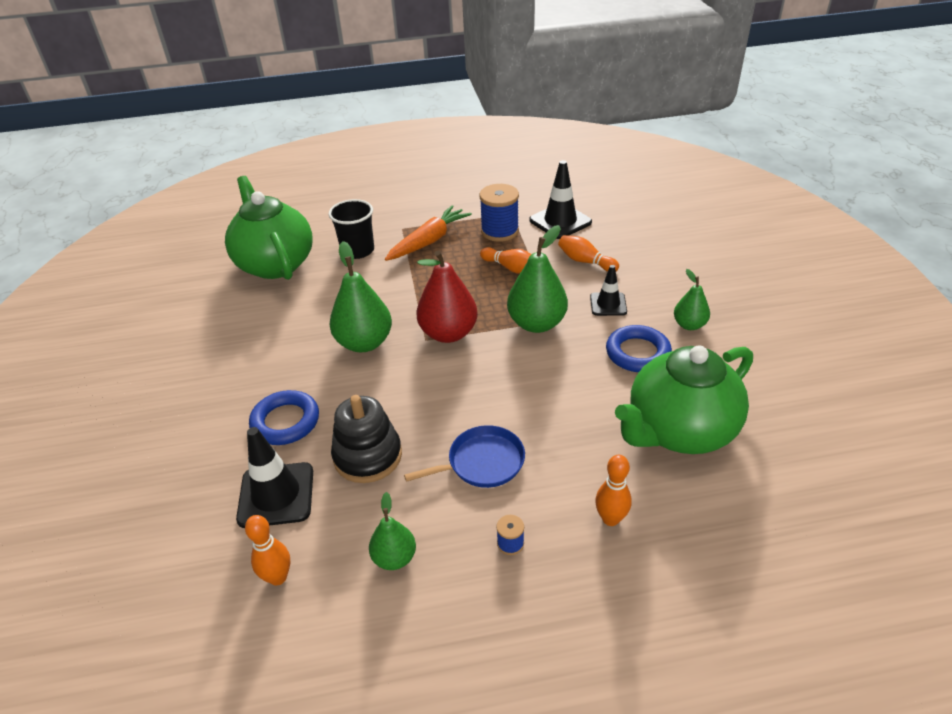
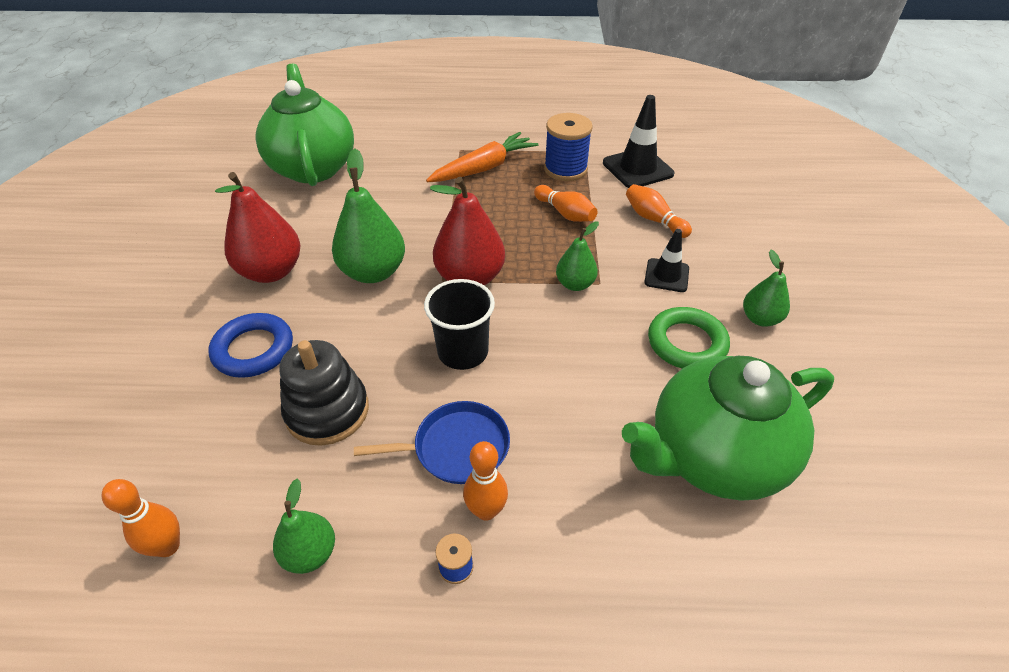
camera: 10 degrees right, 5 degrees up
black traffic cone [236,427,313,528] -> none
black cup [328,199,374,259] -> black cup moved to [424,279,495,370]
green pear [507,225,568,333] -> green pear [556,221,599,291], size x0.58
orange bowling pin [595,455,632,526] -> orange bowling pin moved to [463,441,508,521]
blue ring [606,325,672,372] -> green ring [648,307,730,368]
none -> red pear [215,172,301,283]

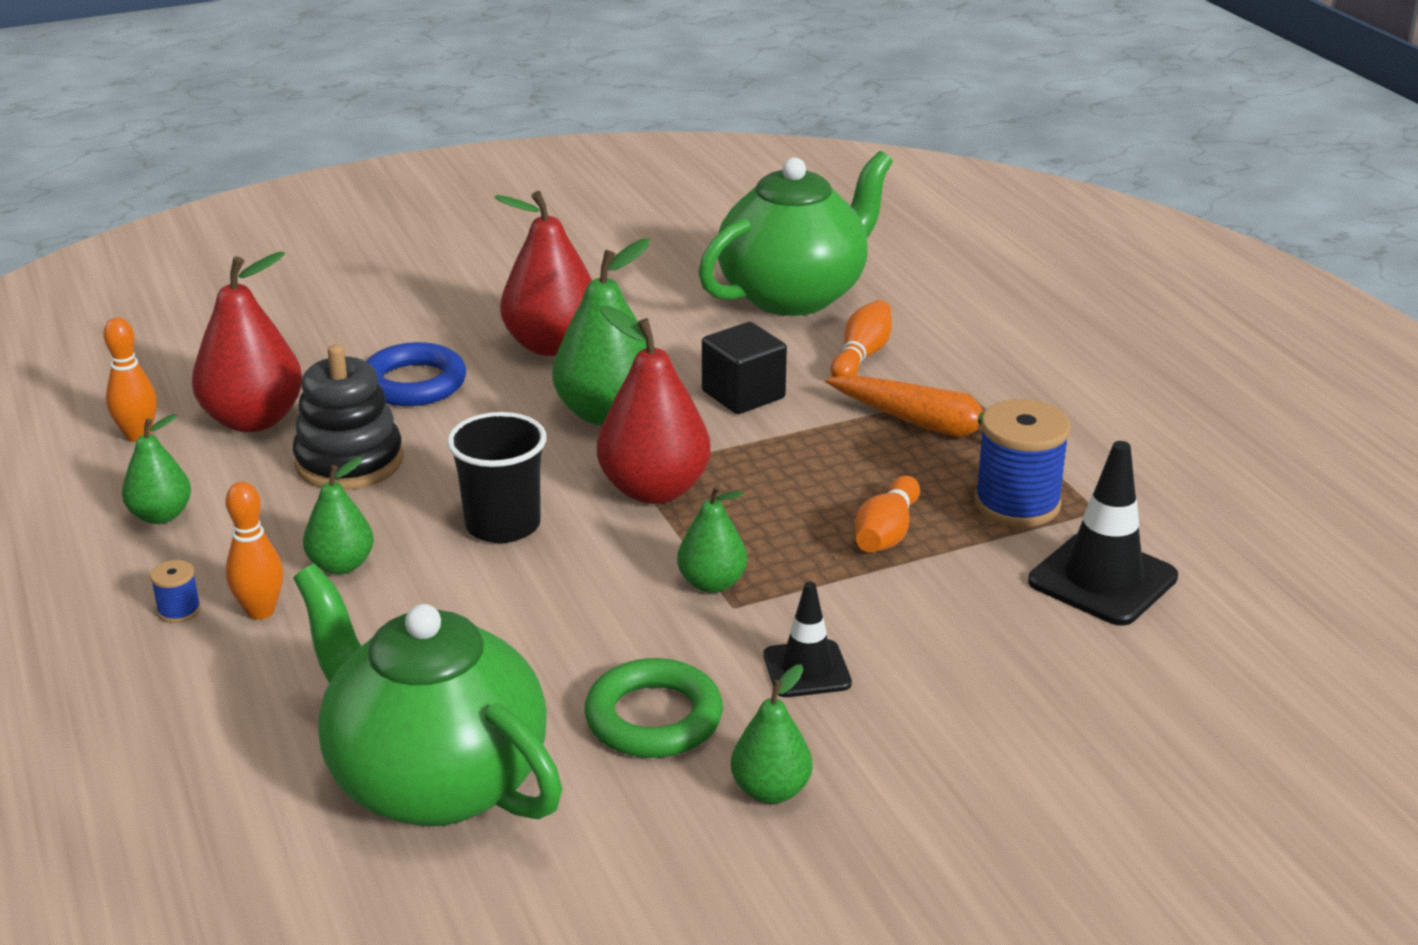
camera: 65 degrees right, 15 degrees down
blue pan [354,401,510,484] -> green pear [303,457,374,574]
orange bowling pin [626,184,692,238] -> orange bowling pin moved to [831,300,892,377]
none -> red pear [192,252,302,432]
none -> black cube [702,322,787,414]

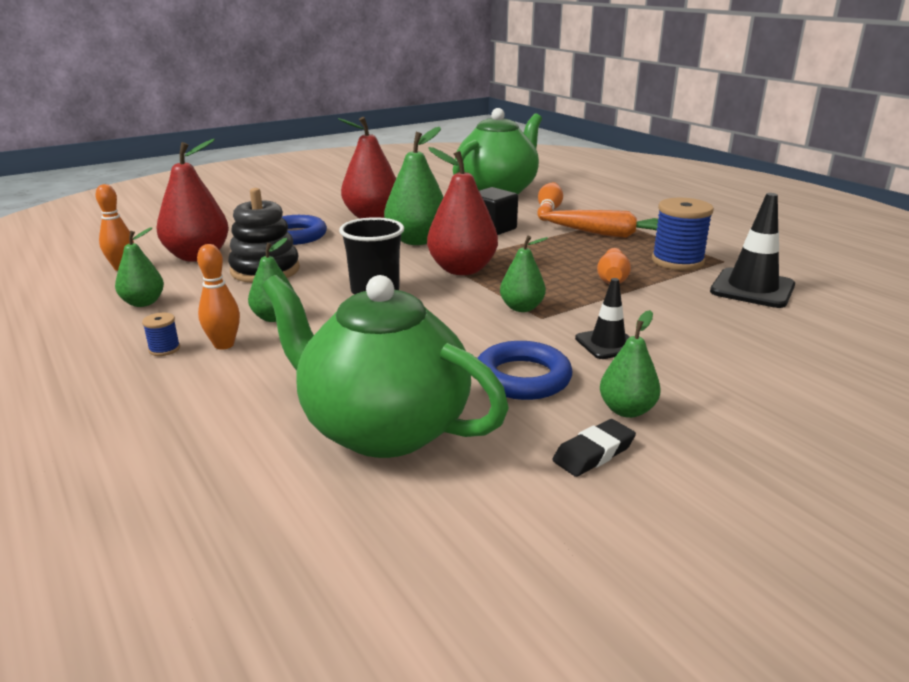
camera: 10 degrees left, 5 degrees down
green ring [584,658,723,758] -> blue ring [477,341,572,400]
none -> black eraser [552,419,636,477]

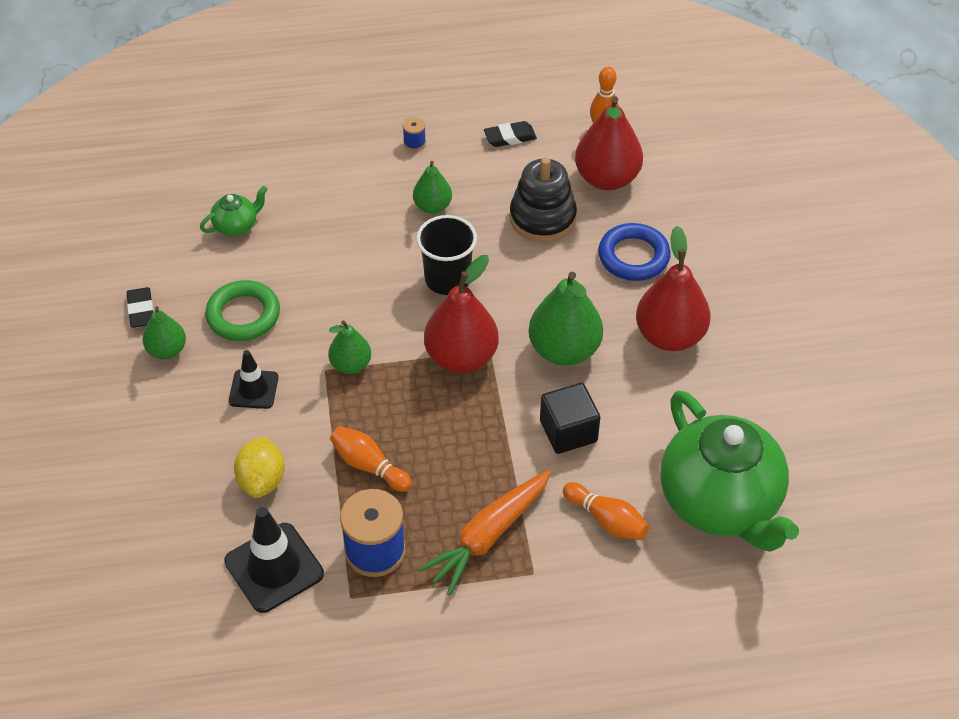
camera: 115 degrees right, 25 degrees up
green pear [115,227,164,307] -> black eraser [484,121,537,147]
orange bowling pin [197,244,240,350] -> none
green teapot [262,275,509,458] -> green teapot [200,186,267,236], size x0.42
blue ring [477,341,572,400] -> green ring [205,280,280,341]
none -> yellow lemon [234,436,285,498]

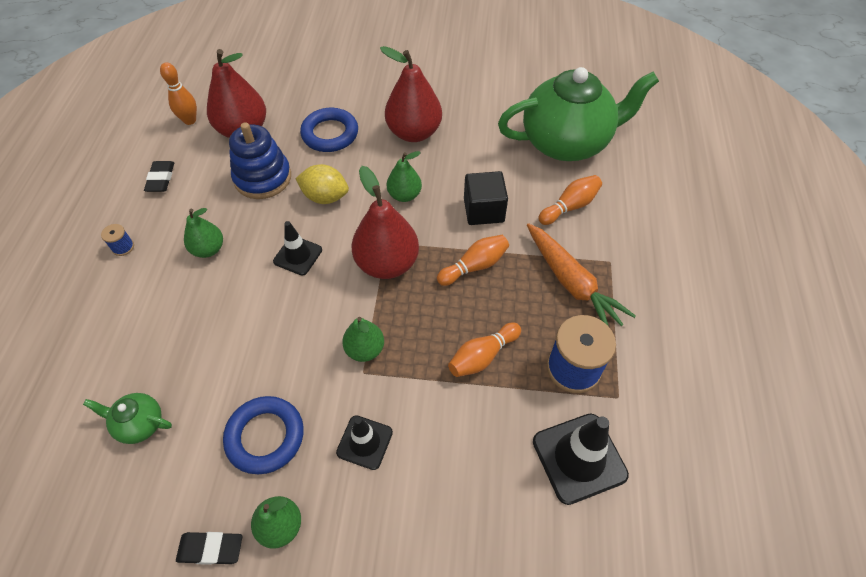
camera: 75 degrees left, 5 degrees up
green teapot [200,186,267,236] -> green teapot turned 60 degrees counterclockwise [83,393,172,444]
green ring [205,280,280,341] -> blue ring [223,396,304,474]
yellow lemon [234,436,285,498] -> yellow lemon moved to [295,164,349,204]
black cup [416,215,477,295] -> black traffic cone [273,221,322,275]
black stacking toy [510,157,577,242] -> blue stacking toy [229,122,291,199]
green pear [529,271,603,366] -> green pear [387,151,422,202], size x0.58
none -> orange bowling pin [437,235,509,286]

